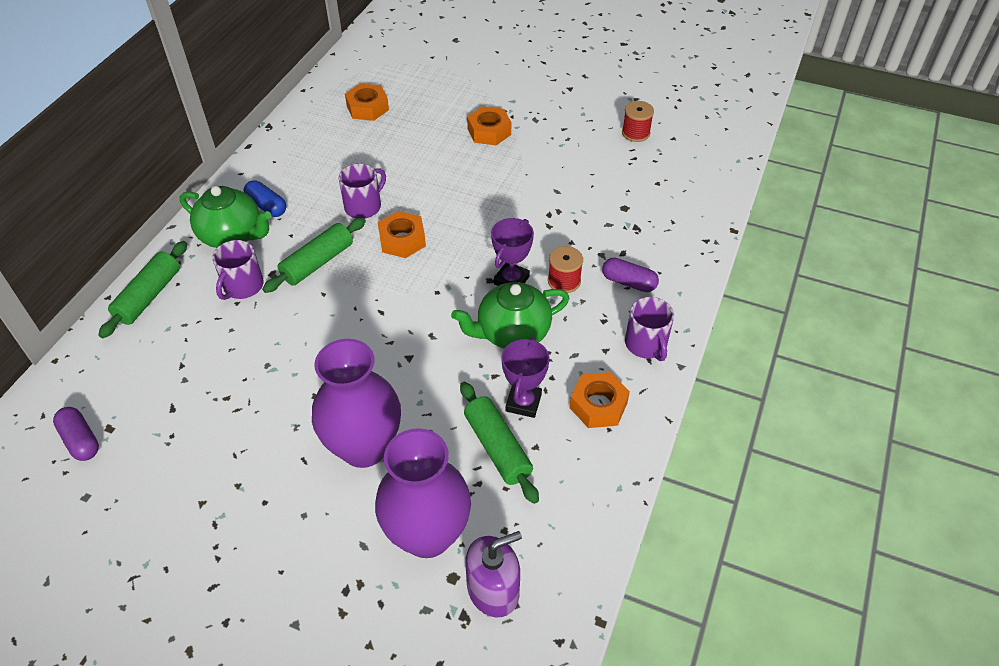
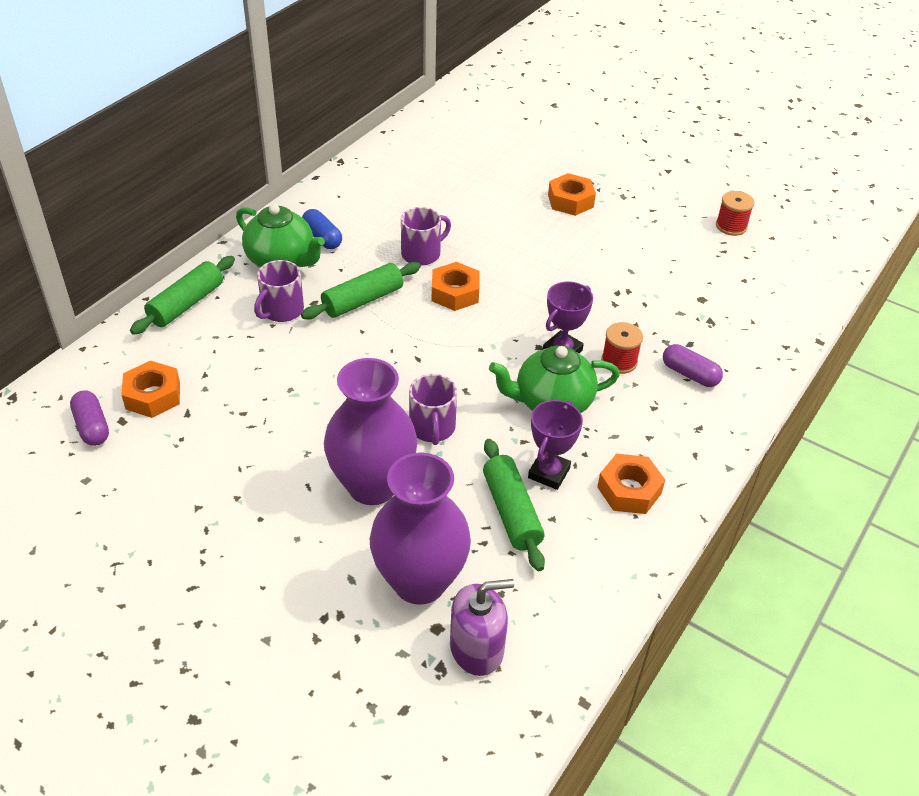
camera: 10 degrees right, 5 degrees down
orange nut [345,83,389,121] -> orange nut moved to [121,360,180,418]
purple mug [625,297,674,361] -> purple mug moved to [409,374,457,445]

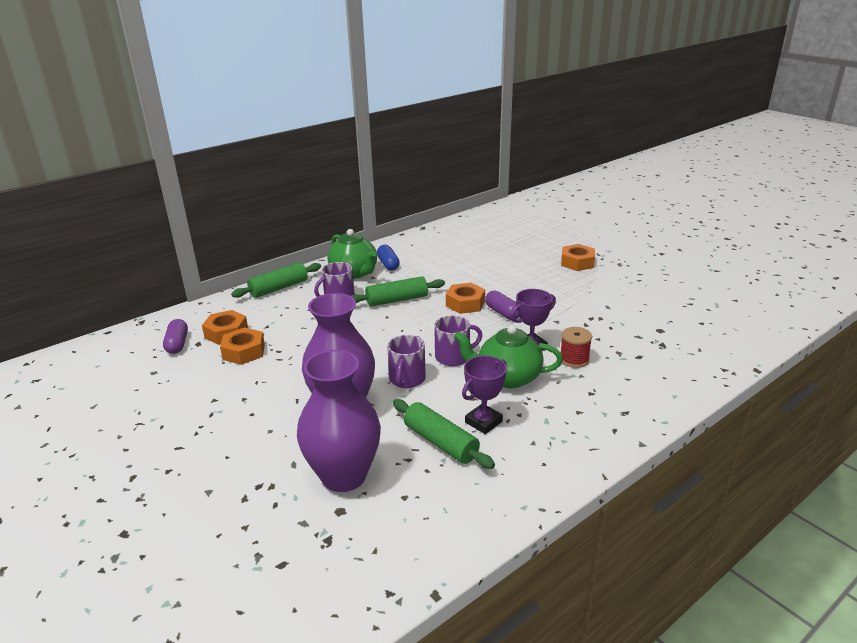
camera: 20 degrees right, 15 degrees down
purple mug [401,207,451,266] -> purple mug moved to [434,315,483,366]
purple soap dispenser [450,579,514,676] -> none
green rolling pin [483,439,545,571] -> green rolling pin turned 45 degrees counterclockwise [393,399,495,469]
orange nut [597,454,665,514] -> orange nut moved to [220,327,265,365]
purple capsule [663,344,723,387] -> purple capsule moved to [485,291,519,320]
red spool [716,191,754,236] -> none

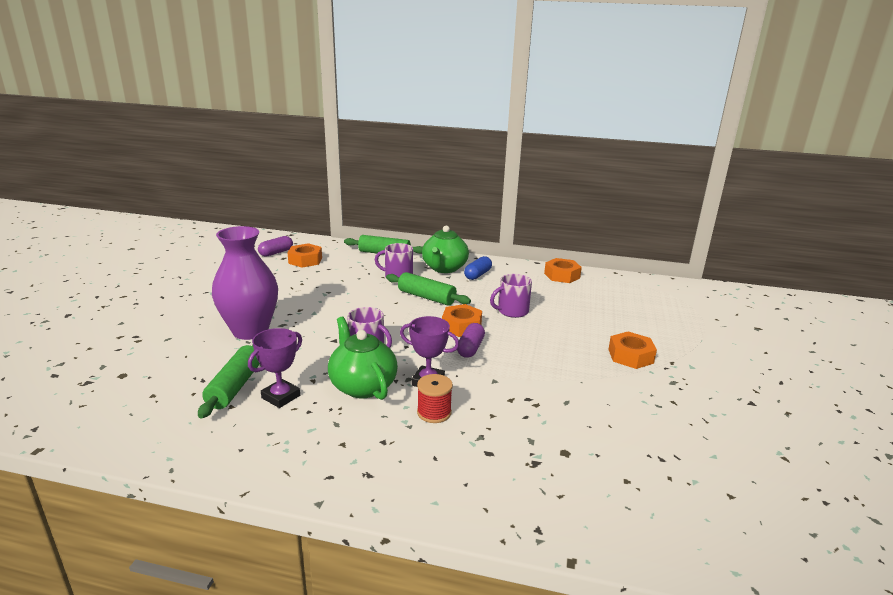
camera: 50 degrees right, 5 degrees down
orange nut [220,327,265,365] -> orange nut moved to [544,258,582,283]
purple vase [297,350,381,492] -> none
purple mug [387,335,426,388] -> purple mug moved to [490,274,532,318]
purple trophy [462,355,507,434] -> purple trophy turned 60 degrees counterclockwise [248,328,302,408]

